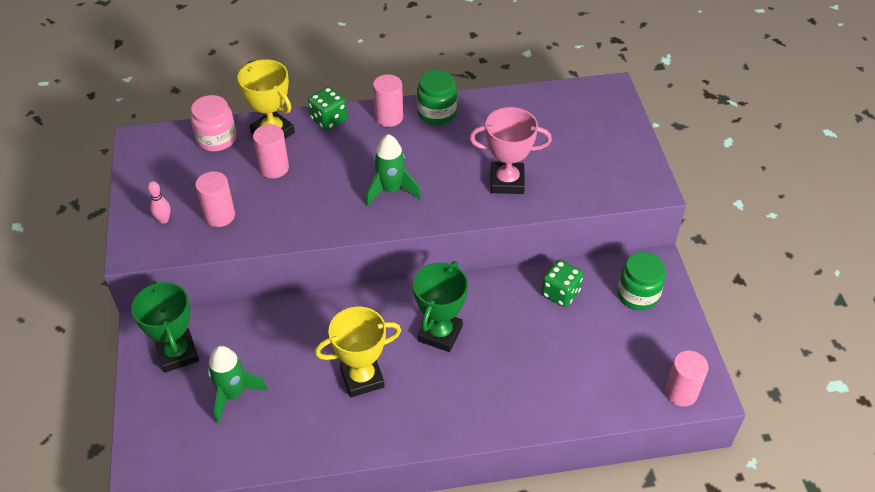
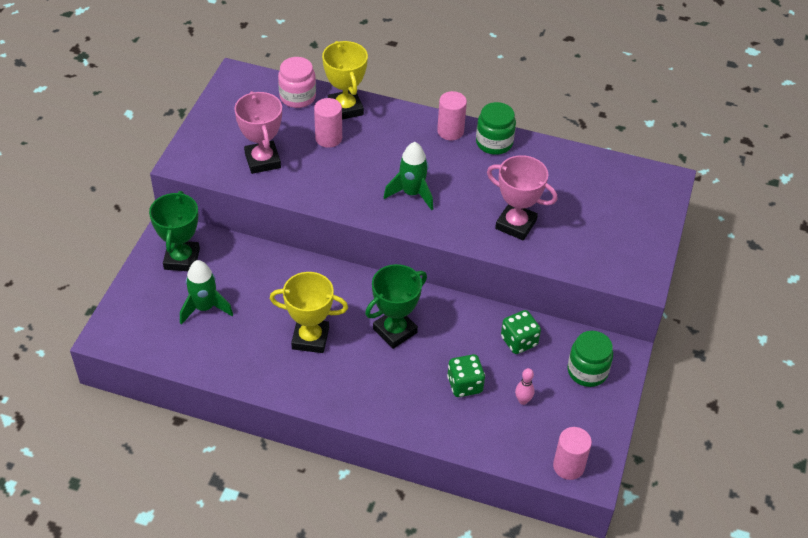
camera: 25 degrees right, 0 degrees up
pink bowling pin [147,181,171,224] -> pink bowling pin moved to [515,368,534,405]
pink cylinder [195,171,235,227] -> pink trophy [234,91,282,174]
green dice [308,87,347,130] -> green dice moved to [447,354,485,397]

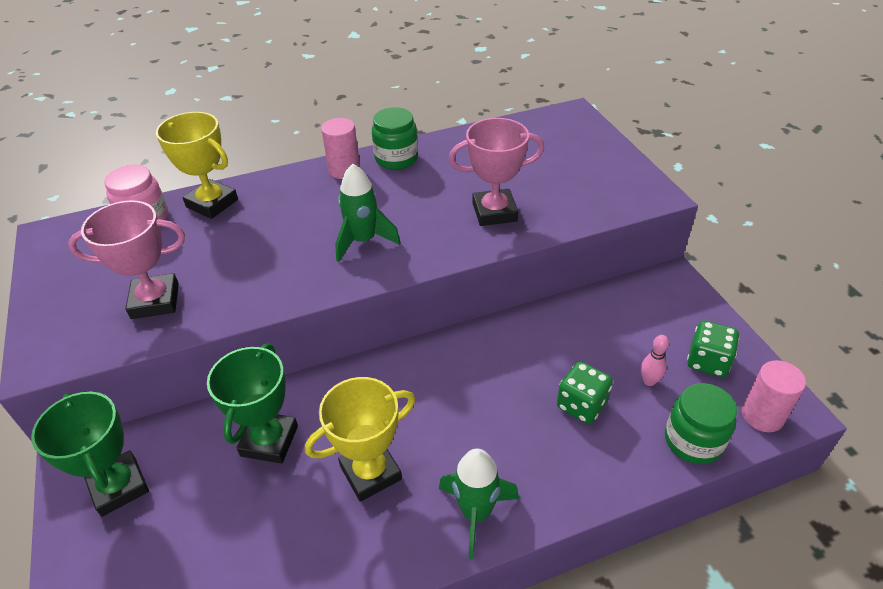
camera: 35 degrees left, 5 degrees down
green rocket [180,260,233,325] -> green rocket moved to [439,449,519,559]
pink trophy [234,91,282,174] -> pink trophy turned 45 degrees counterclockwise [68,200,185,319]
pink cylinder [314,98,342,148] -> none
green trophy [365,264,427,349] -> green trophy moved to [207,343,298,463]
green dice [501,310,541,354] -> green dice moved to [687,320,739,377]
green jar [568,331,613,387] -> green jar moved to [665,383,737,464]

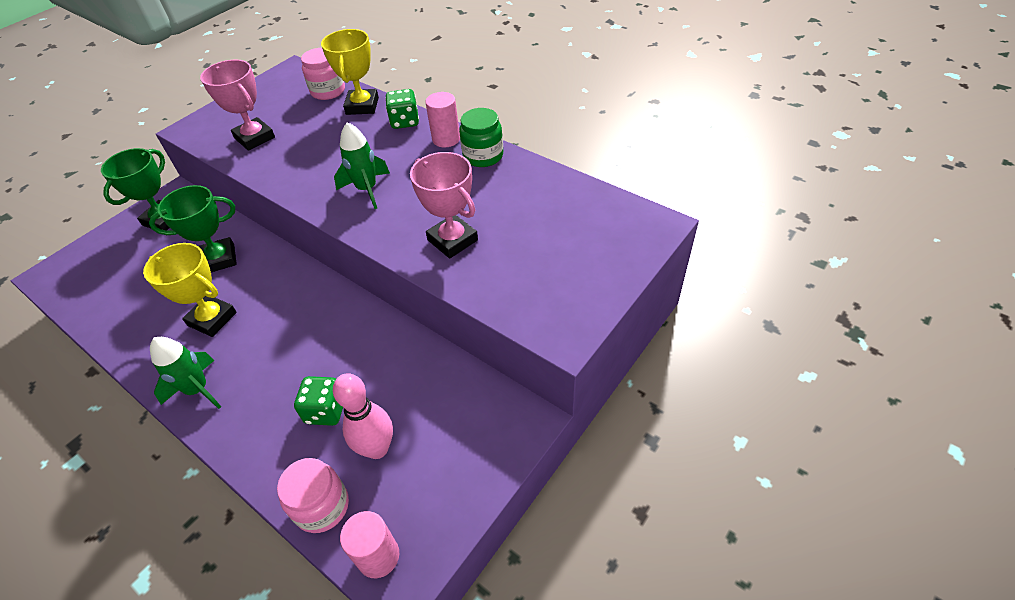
camera: 60 degrees right, 5 degrees up
pink bowling pin [641,335,669,386] -> pink bowling pin [333,373,393,459], size x1.94
green jar [665,383,737,464] -> pink jar [277,458,349,533]
green dice [687,320,739,377] -> green dice moved to [385,89,419,129]

